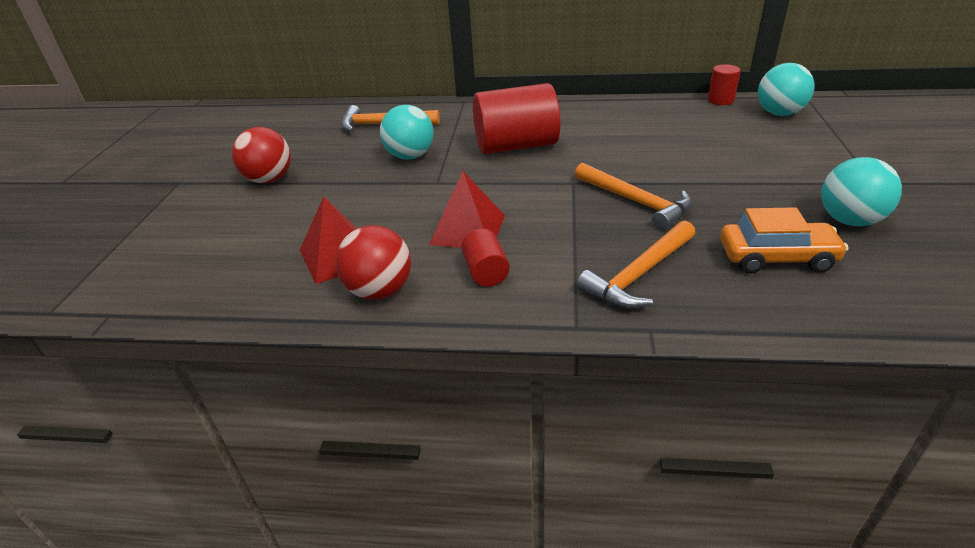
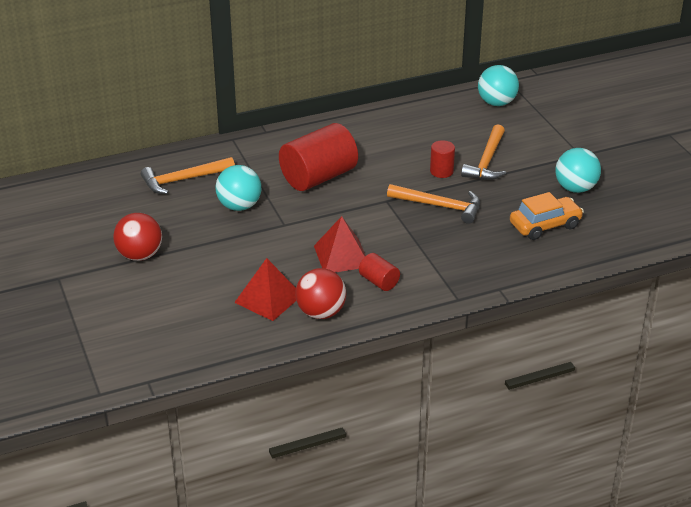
camera: 30 degrees left, 0 degrees up
orange hammer [577,221,695,309] -> orange hammer moved to [461,124,506,180]
red cylinder [708,64,741,105] -> red cylinder moved to [430,140,455,178]

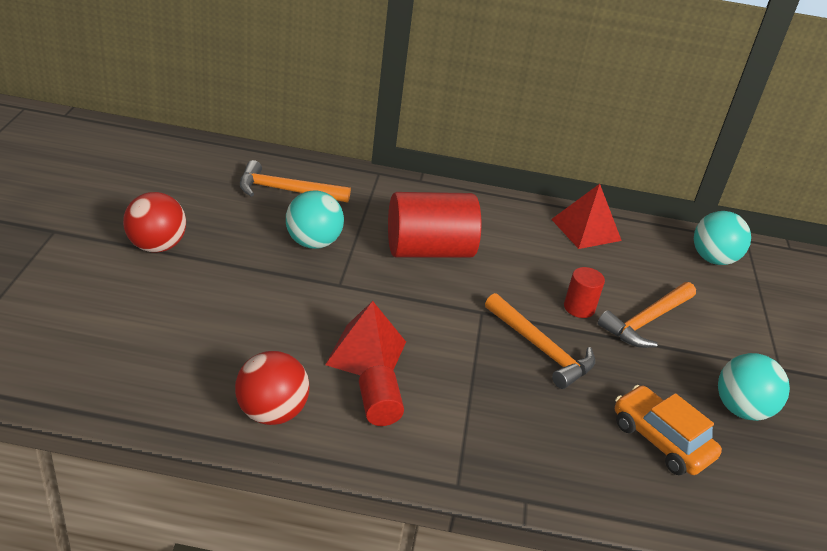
camera: 25 degrees right, 0 degrees up
red pyramid [234,258,296,321] -> red pyramid moved to [551,184,622,249]
orange car [510,192,584,240] -> orange car turned 135 degrees counterclockwise [615,385,722,475]

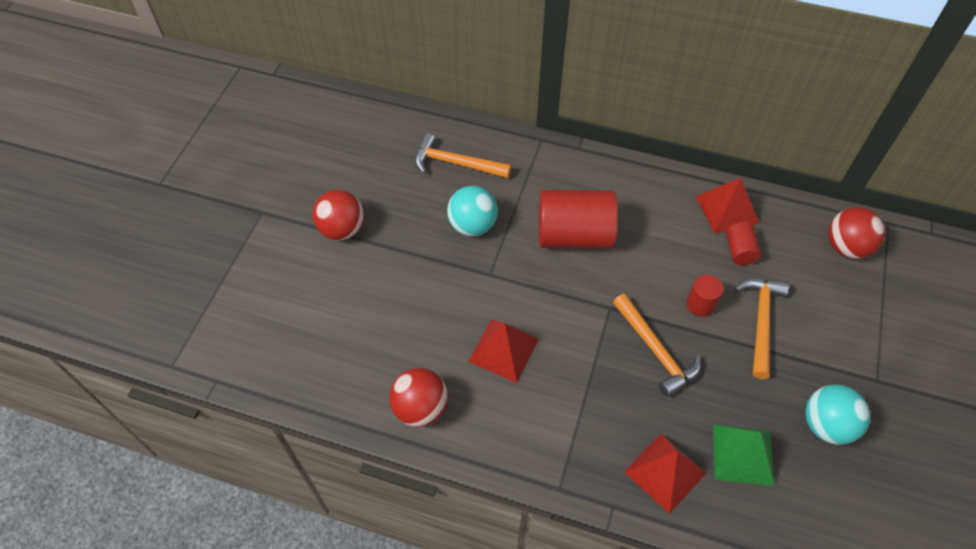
camera: 15 degrees right, 20 degrees up
red cylinder [359,365,404,426] -> red cylinder moved to [726,222,761,265]
orange hammer [598,282,696,348] -> orange hammer turned 135 degrees clockwise [735,279,789,379]
orange car [615,385,722,475] -> green pyramid [713,424,774,486]
turquoise ball [694,211,751,265] -> red ball [828,207,885,259]
none -> red pyramid [624,434,706,514]

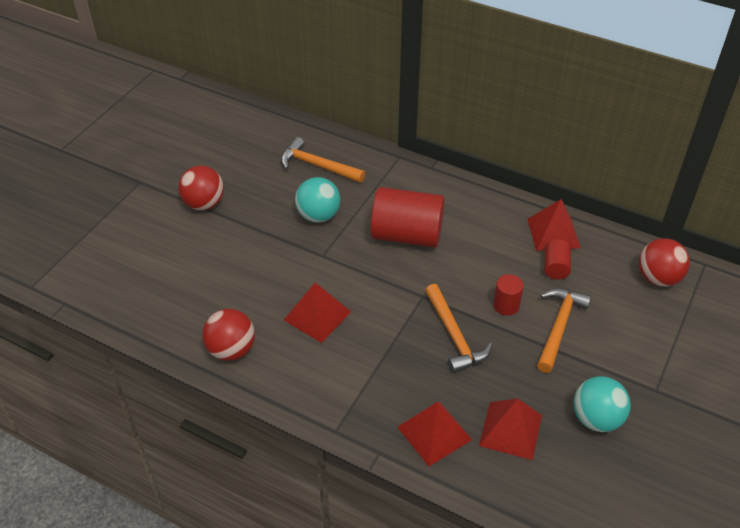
camera: 10 degrees right, 10 degrees down
green pyramid [713,424,774,486] -> red pyramid [479,398,542,460]

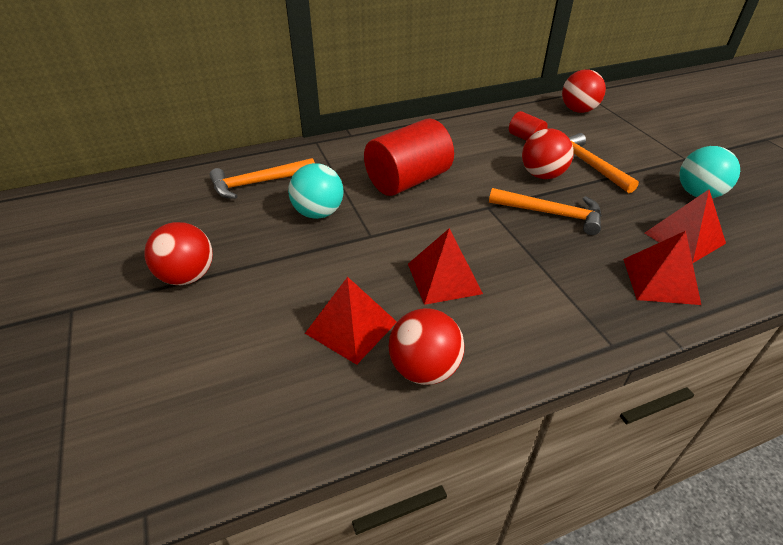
camera: 50 degrees left, 5 degrees down
red cylinder [493,274,524,316] -> red ball [522,129,573,179]
red pyramid [527,199,581,251] -> red pyramid moved to [305,277,397,365]

